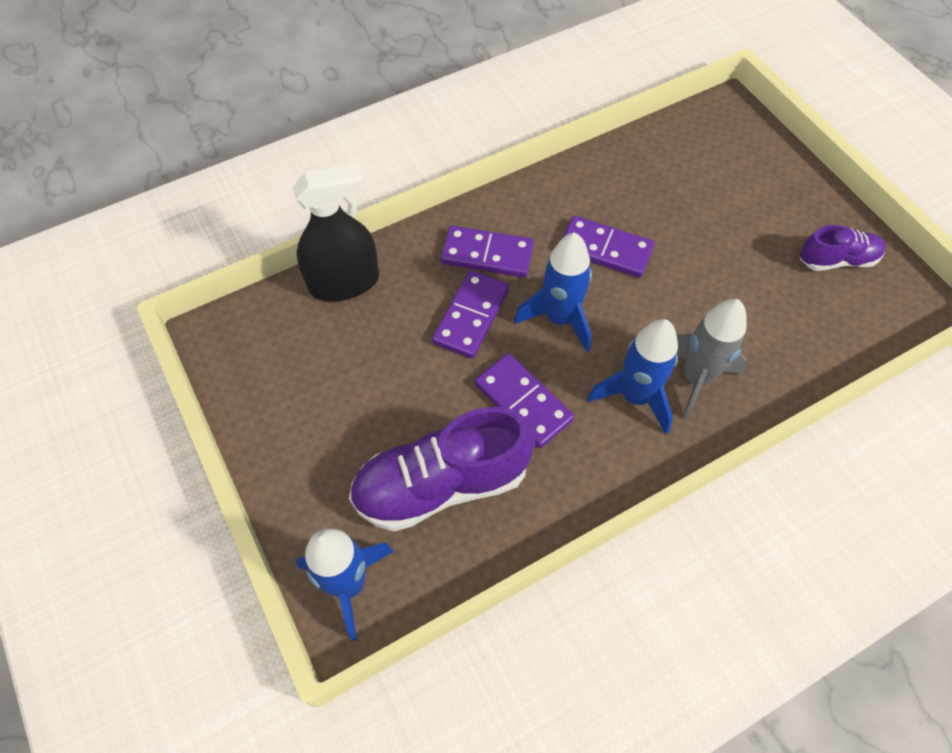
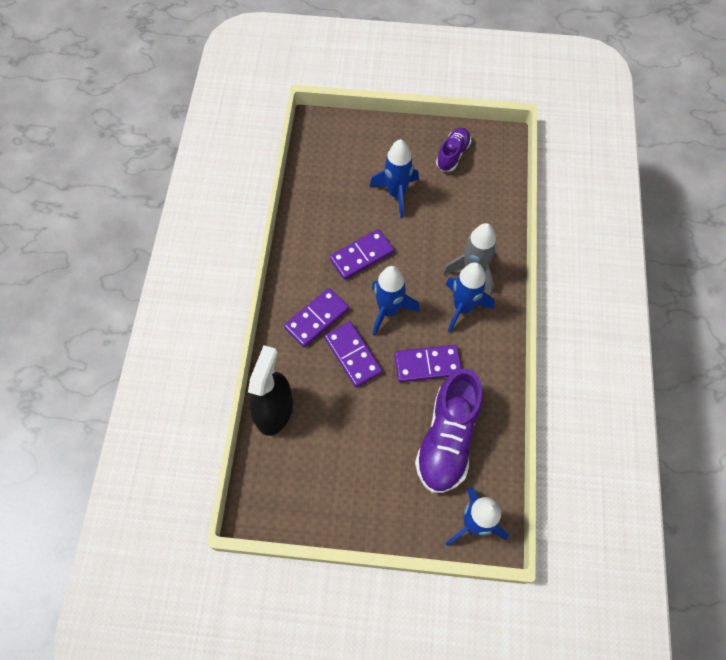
camera: 55 degrees left, 5 degrees up
none -> blue rocket [369,139,419,218]

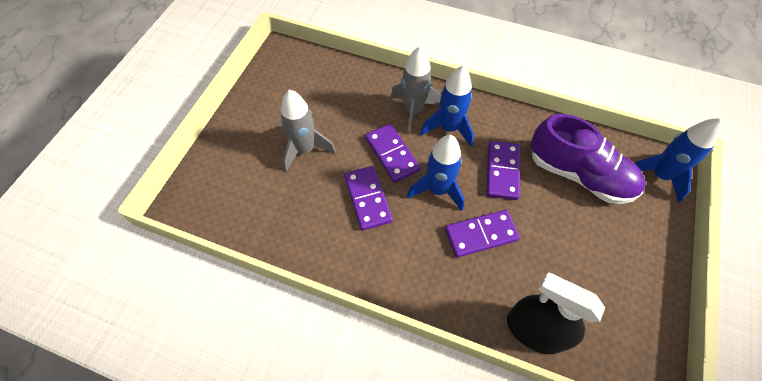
camera: 75 degrees left, 5 degrees down
purple domino [284,288,349,347] -> purple domino moved to [365,124,421,183]
blue rocket [369,139,419,218] -> grey rocket [281,90,336,172]
purple shoe [436,128,471,171] -> none

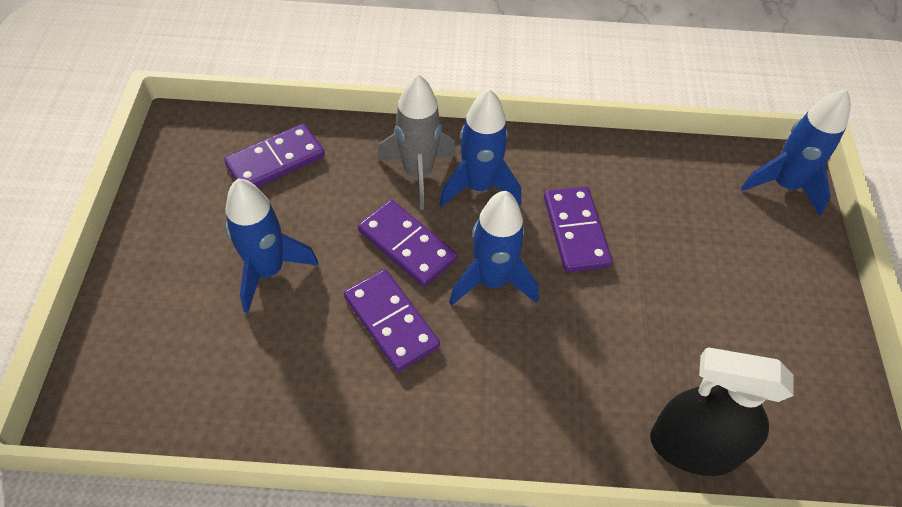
camera: 20 degrees left, 5 degrees down
grey rocket [281,90,336,172] -> blue rocket [225,178,318,313]
purple domino [445,210,520,258] -> purple domino moved to [224,123,325,187]
purple shoe [530,114,645,204] -> none

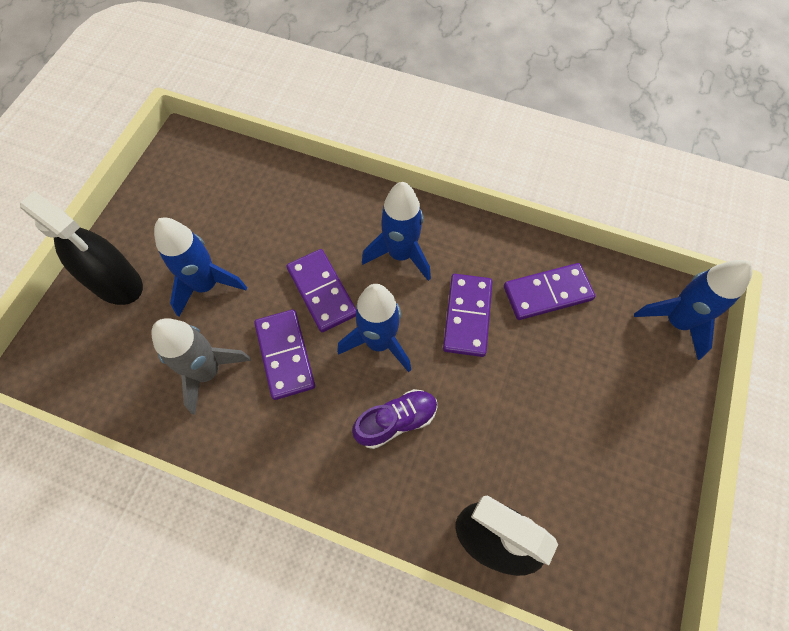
camera: 20 degrees right, 10 degrees up
purple domino [224,123,325,187] -> purple domino moved to [504,263,595,320]
grey rocket [377,73,456,210] -> grey rocket moved to [151,318,251,415]
none -> black spray bottle [20,191,143,305]
none -> purple shoe [352,389,437,449]

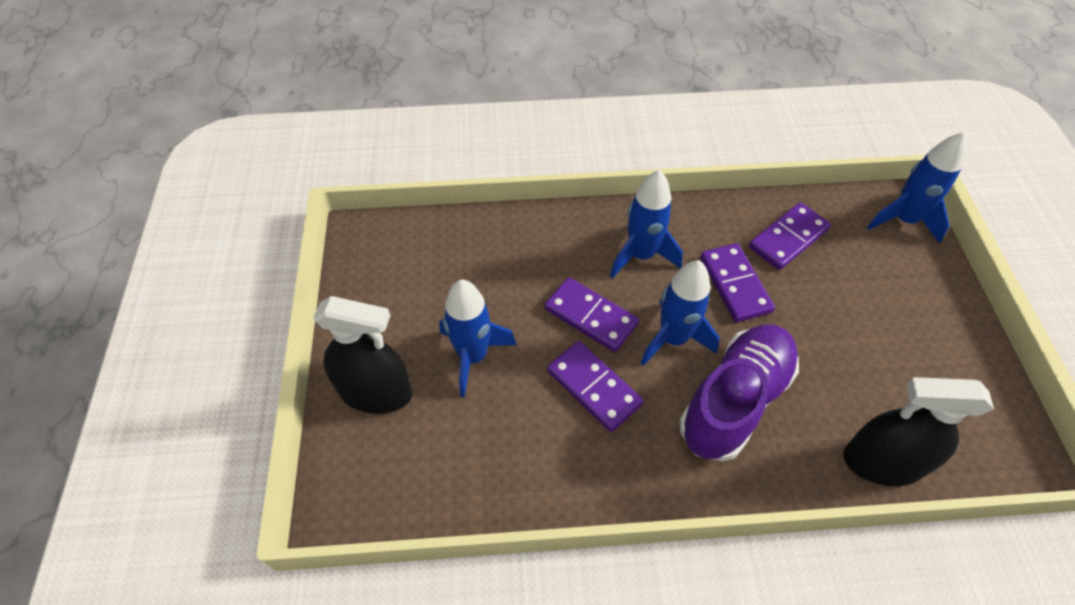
camera: 25 degrees left, 10 degrees down
grey rocket [151,318,251,415] -> none
purple shoe [352,389,437,449] -> purple shoe [679,324,799,461], size x1.82

